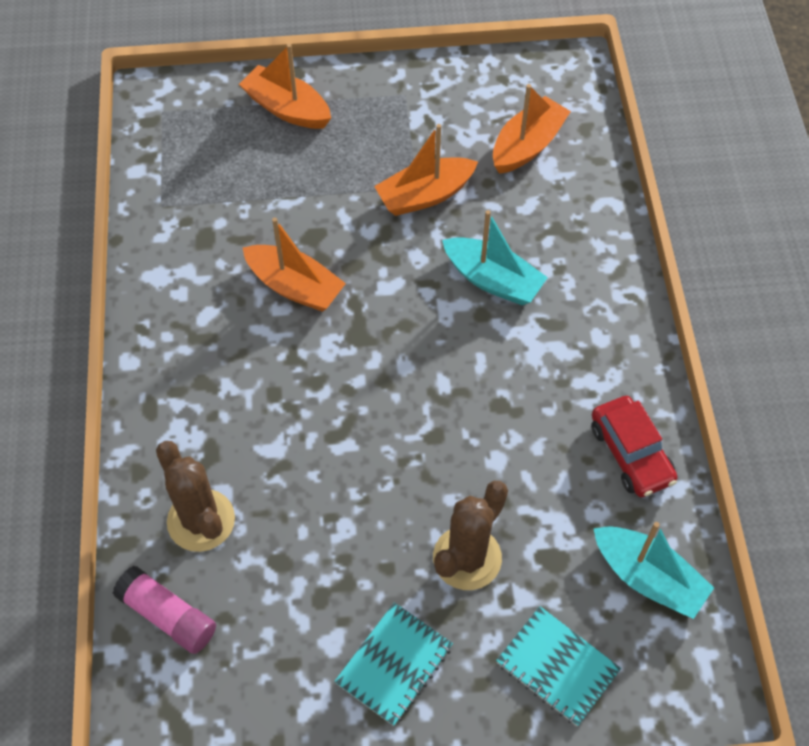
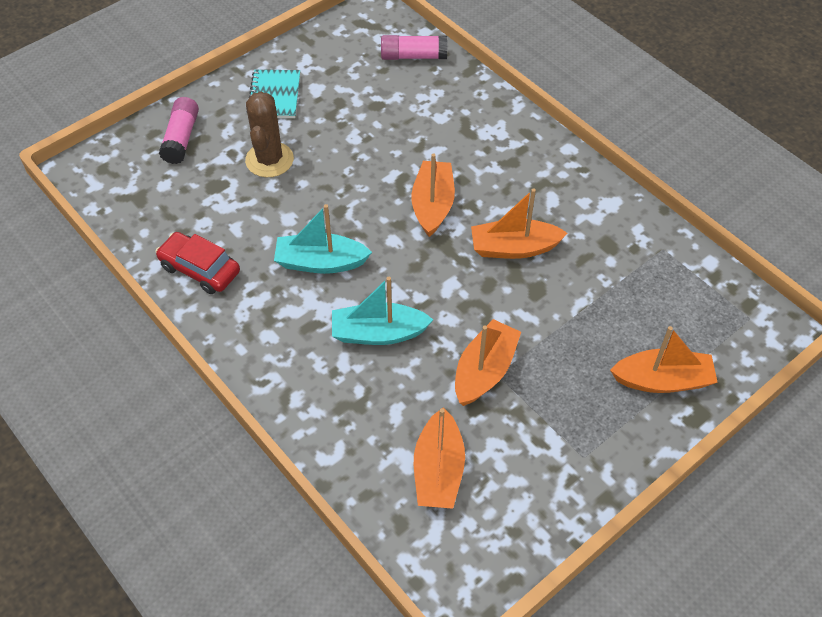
camera: 145 degrees right, 5 degrees down
brown cactus [156,441,235,552] -> none
turquoise notebook [496,606,621,726] -> pink glue stick [159,97,199,164]
turquoise boat [593,522,714,619] -> turquoise boat moved to [274,204,372,274]
none -> orange boat [411,153,455,237]

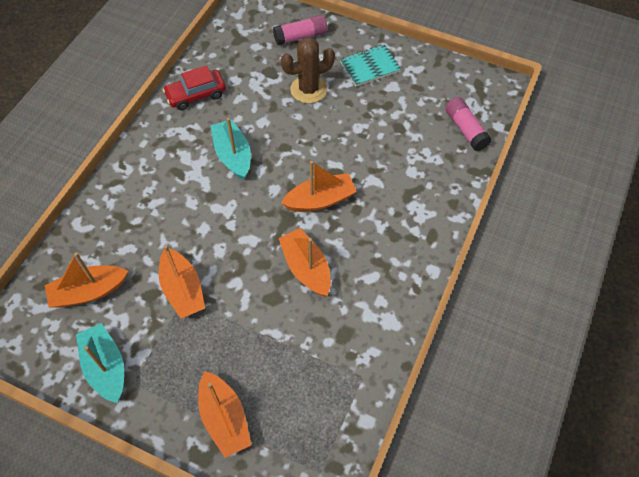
camera: 65 degrees right, 5 degrees up
red car [155,232,240,294] -> red car turned 120 degrees counterclockwise [163,65,226,110]
turquoise boat [332,277,433,345] -> turquoise boat moved to [76,323,124,403]
orange boat [455,319,521,406] -> orange boat turned 60 degrees clockwise [159,245,205,318]

